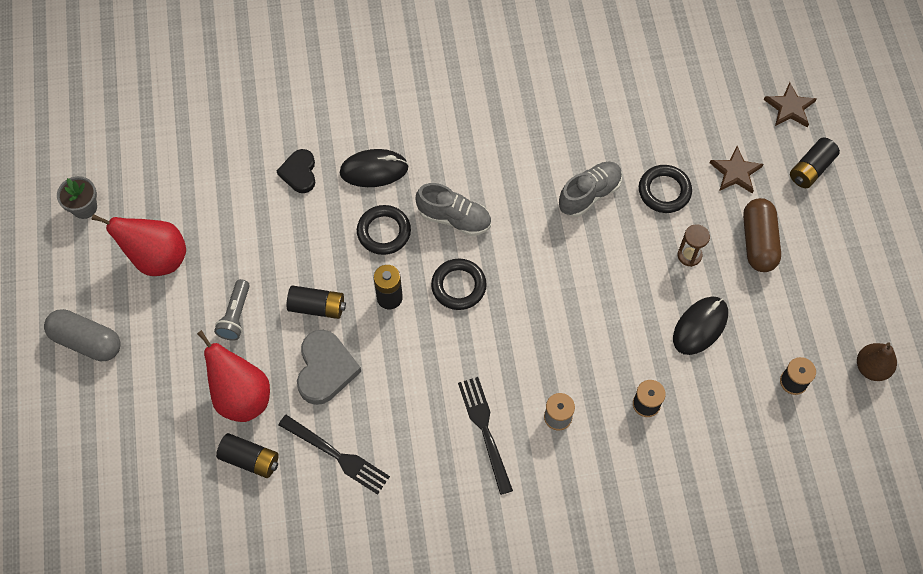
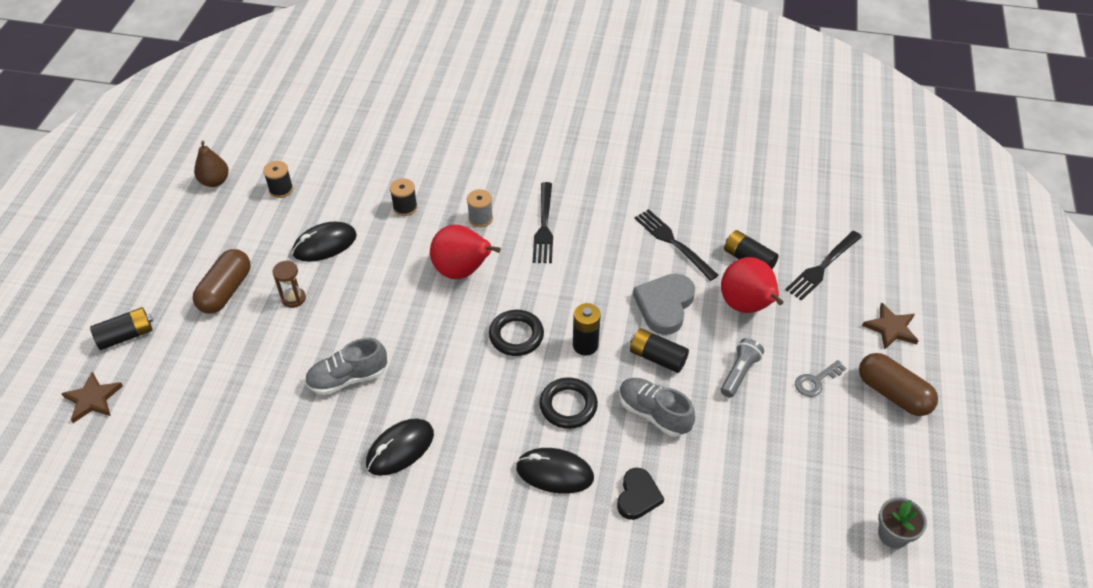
camera: 160 degrees left, 15 degrees down
grey capsule [44,309,121,361] -> brown capsule [859,353,938,416]
red pear [92,214,186,276] -> red pear moved to [430,225,501,279]
grey shoe [416,183,491,236] -> grey shoe moved to [619,378,695,437]
black ring [639,165,692,213] -> none
brown star [710,146,764,193] -> brown star moved to [862,303,919,350]
none -> black mouse [366,419,434,476]
none -> black fork [785,231,862,301]
none -> grey key [795,360,846,397]

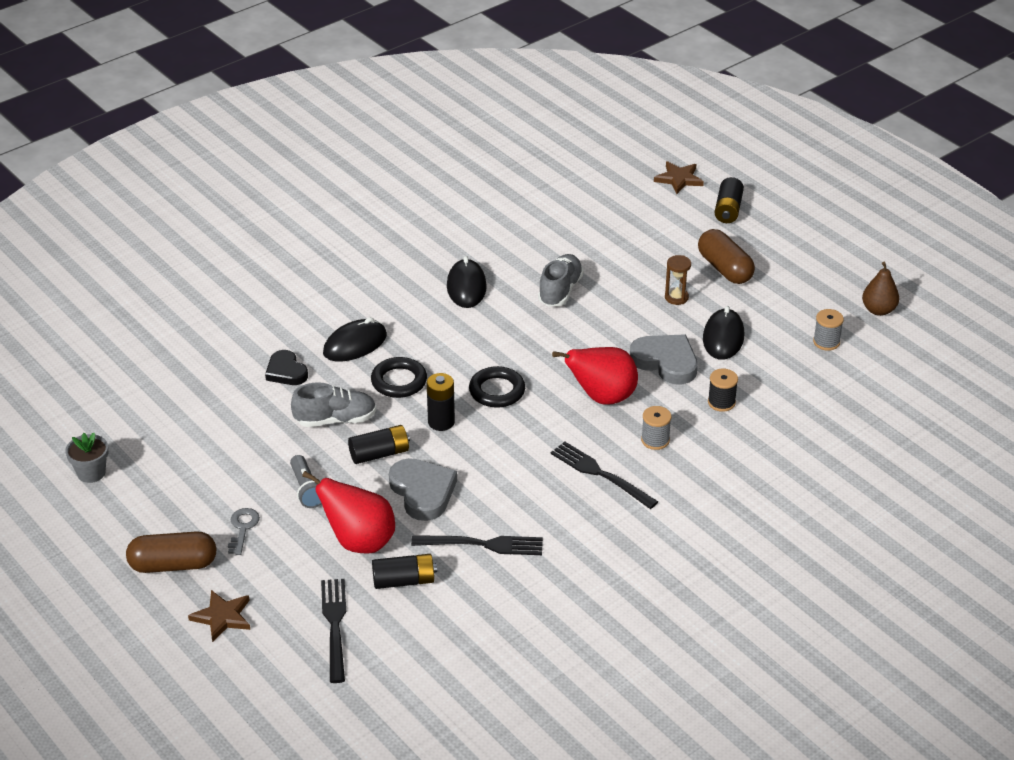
camera: 130 degrees right, 10 degrees down
black spool [263,161,293,198] -> grey spool [813,309,844,351]
none -> grey heart [630,334,698,384]

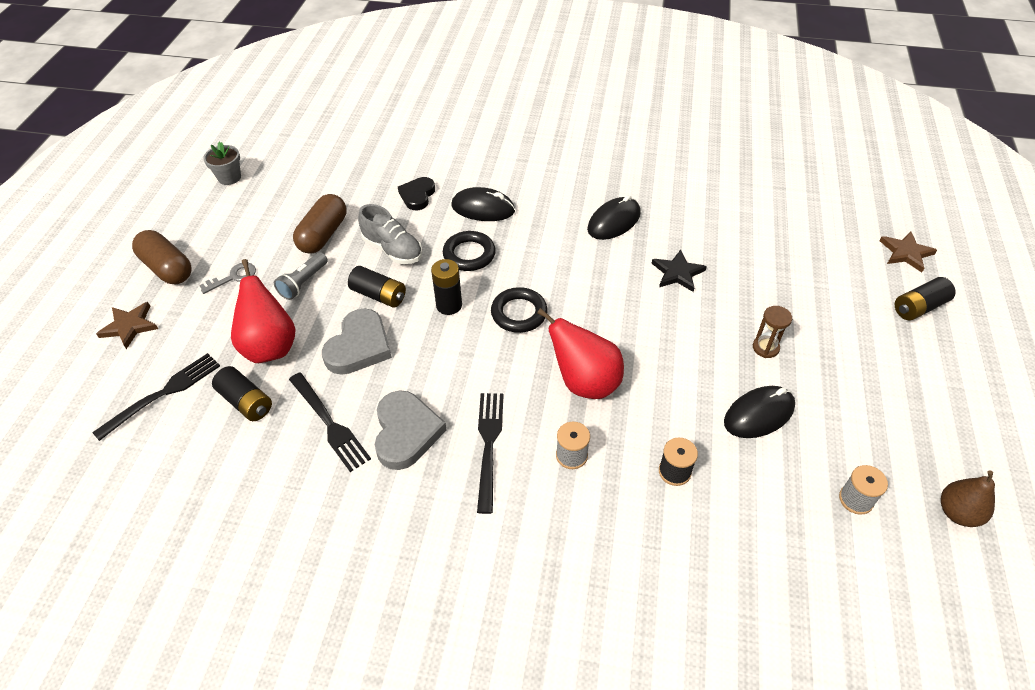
camera: 50 degrees right, 10 degrees up
grey shoe [538,254,584,307] -> black star [652,250,707,292]
grey heart [630,334,698,384] -> grey heart moved to [374,391,447,470]
brown capsule [698,229,755,284] -> brown capsule moved to [293,194,346,254]

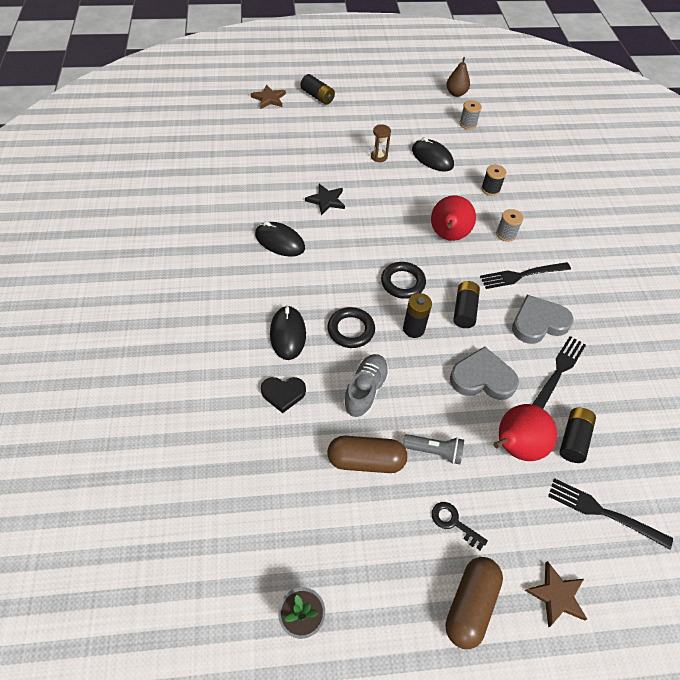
camera: 110 degrees left, 5 degrees up
grey key [199,263,256,294] -> black key [432,502,488,550]
black battery [348,266,406,308] -> black battery moved to [453,281,480,328]

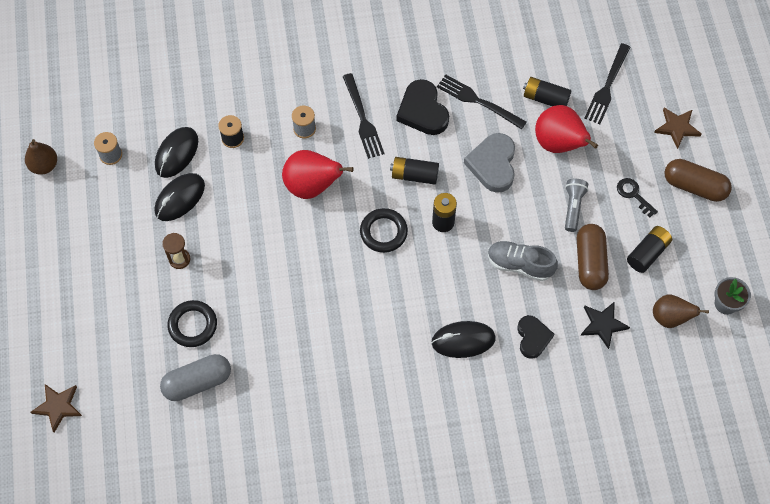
camera: 90 degrees left, 10 degrees up
black mouse [255,221,305,257] -> black mouse moved to [155,127,198,178]
black battery [300,74,335,105] -> black battery moved to [627,226,672,273]
black star [305,184,345,215] -> black star moved to [580,302,630,349]
black ring [327,307,375,348] -> black ring moved to [167,300,217,347]
black key [432,502,488,550] -> black key turned 105 degrees clockwise [617,178,658,217]
grey heart [512,295,573,344] -> black heart [396,79,449,135]
none -> grey capsule [160,354,231,401]
none -> brown pear [653,295,709,328]

